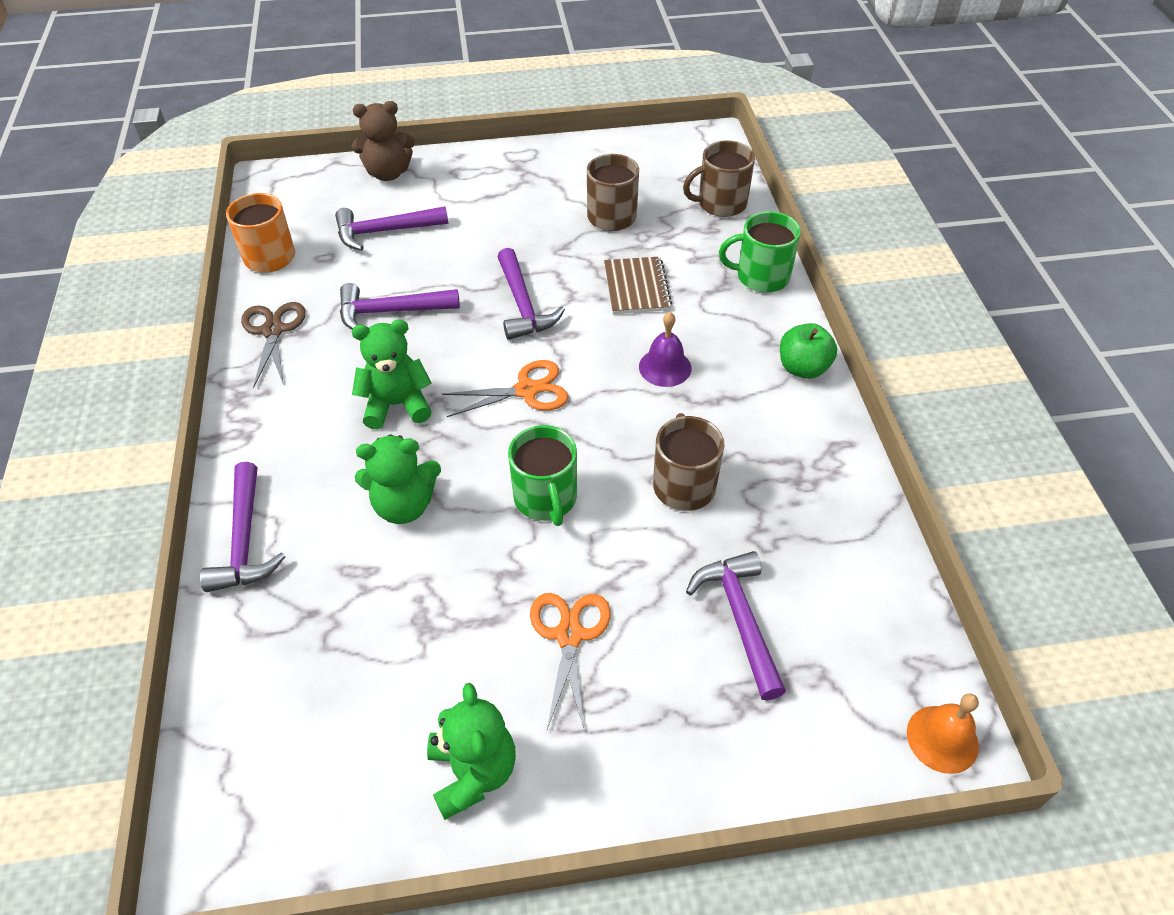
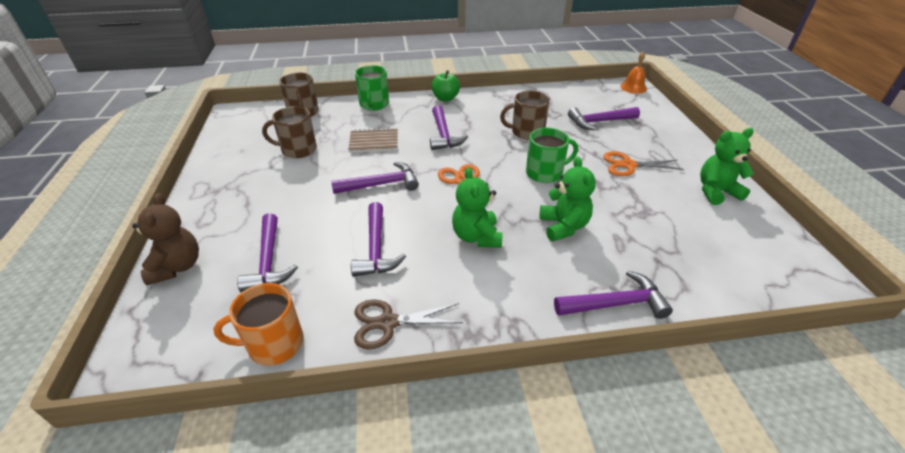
camera: 90 degrees left, 10 degrees down
purple bell [639,312,691,387] -> purple hammer [430,105,468,150]

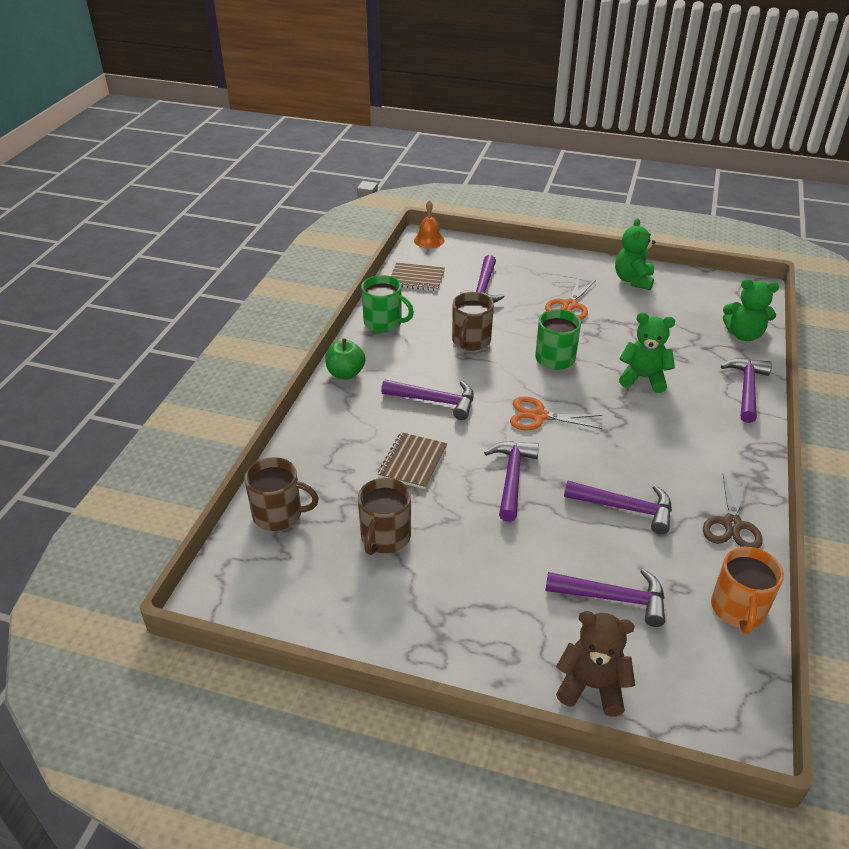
camera: 65 degrees left, 0 degrees up
green mug [355,65,389,111] -> green mug moved to [361,275,414,332]
green teddy bear [452,167,503,248] -> green teddy bear moved to [723,279,779,341]
none -> brown notebook [391,263,445,291]

